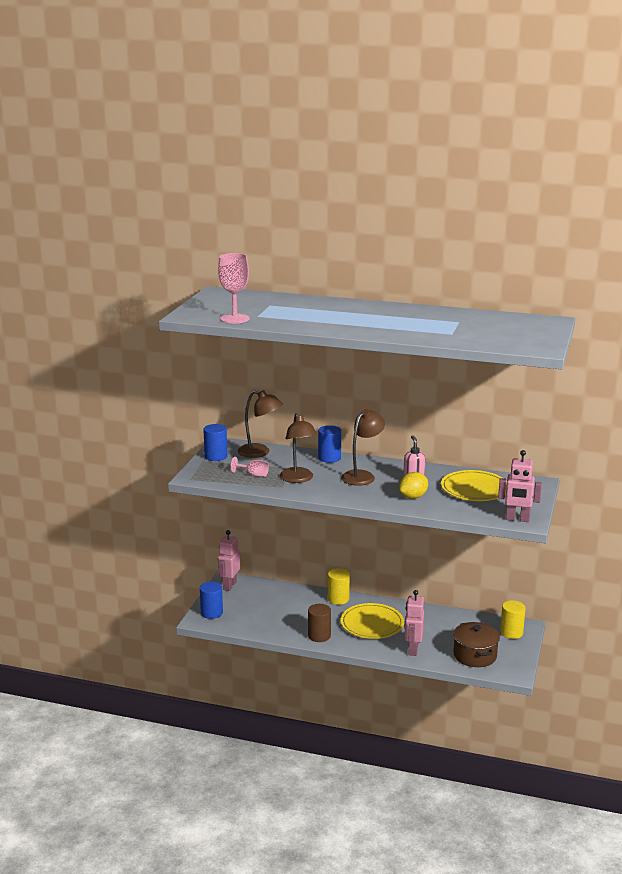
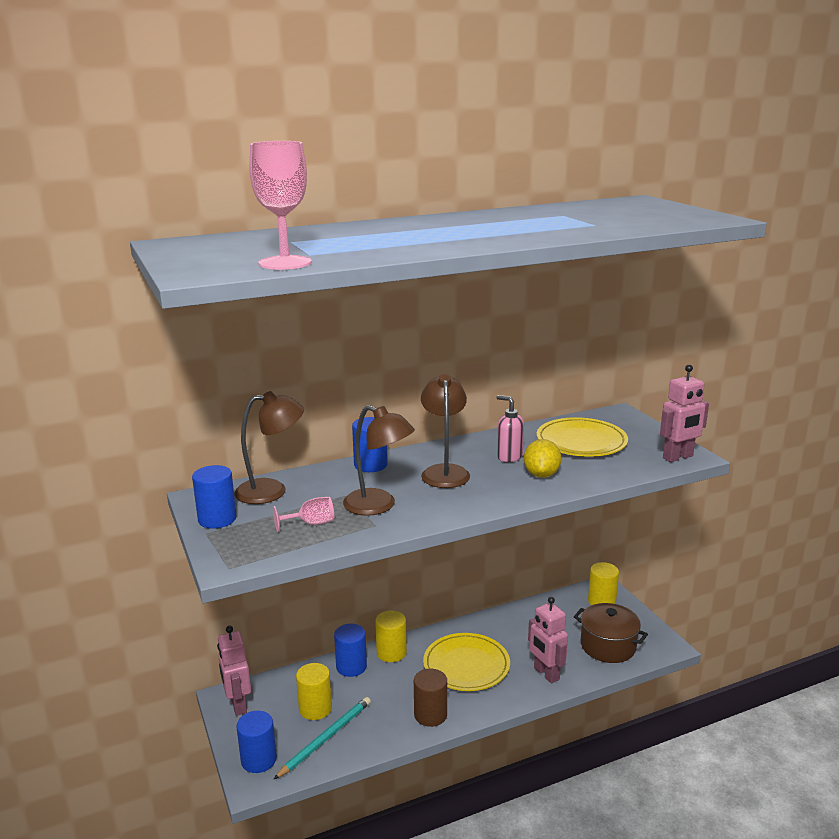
camera: 40 degrees left, 0 degrees up
none -> turquoise pencil [273,697,371,780]
none -> yellow cylinder [296,663,332,720]
none -> blue cylinder [334,624,367,677]

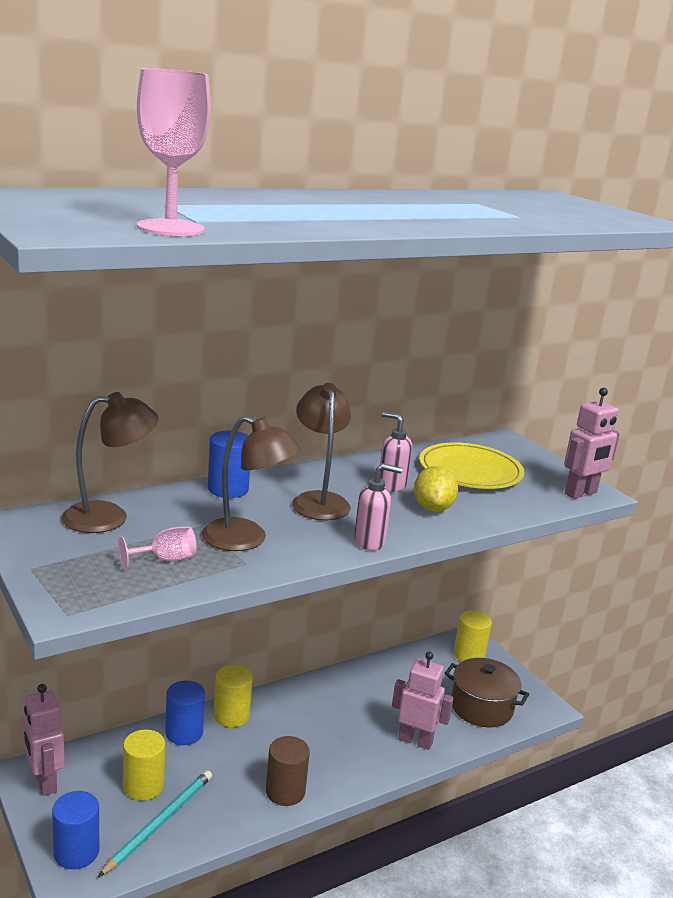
camera: 10 degrees left, 0 degrees up
blue cylinder [192,465,236,529] -> none
yellow plate [423,633,510,691] -> none
pink robot [528,597,568,684] -> pink robot turned 150 degrees clockwise [392,651,454,750]
none -> pink soap dispenser [354,463,402,550]

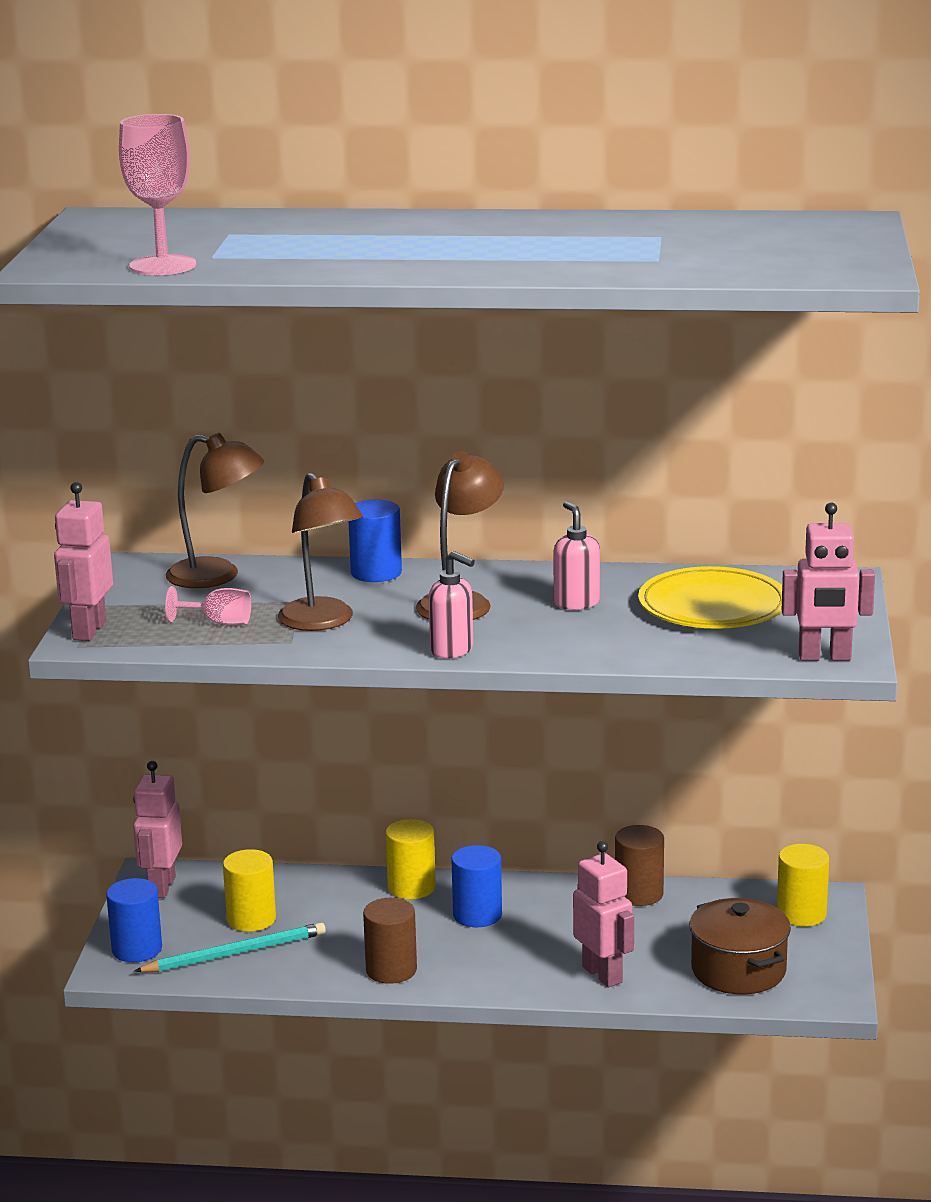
camera: 40 degrees right, 0 degrees up
blue cylinder [165,680,205,745] -> blue cylinder moved to [451,845,502,927]
yellow lemon [414,466,458,512] -> none
none -> pink robot [54,482,113,641]
none -> brown cylinder [615,825,664,906]

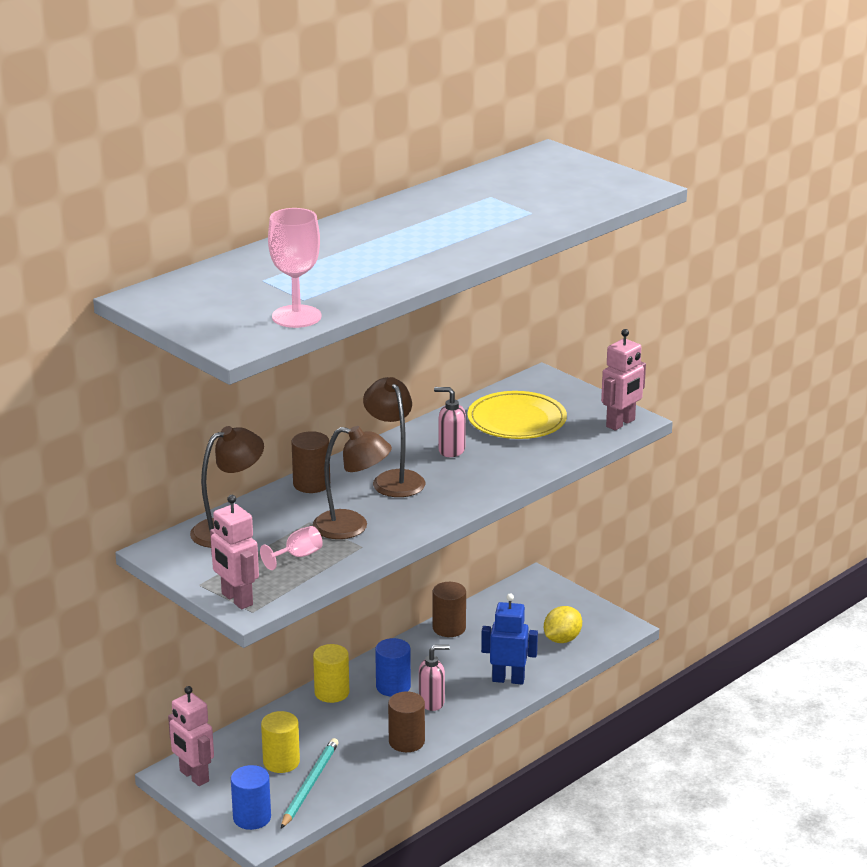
camera: 50 degrees left, 5 degrees up
blue cylinder [348,499,402,582] -> brown cylinder [291,431,330,493]
pink soap dispenser [429,551,475,658] -> pink soap dispenser moved to [419,645,450,711]
pink robot [573,841,634,988] -> blue robot [481,593,538,684]
brown pot [689,898,791,994] -> yellow lemon [544,606,582,643]
yellow cylinder [777,844,829,926] -> none

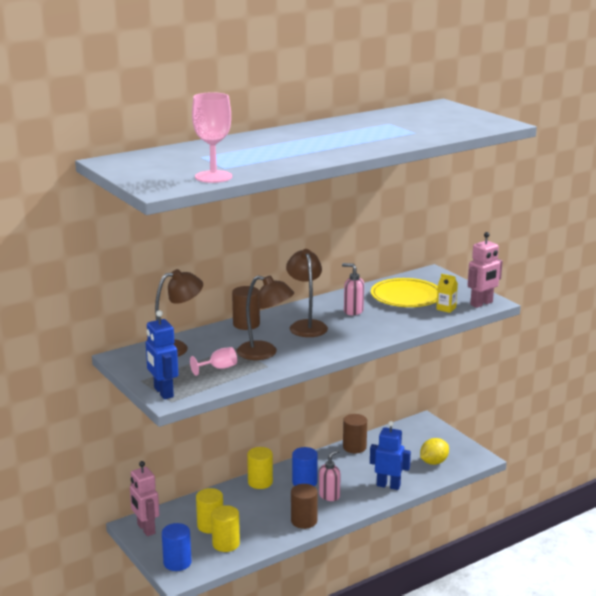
camera: 10 degrees right, 5 degrees down
pink robot [210,495,259,609] -> blue robot [146,310,178,399]
turquoise pencil [281,738,339,829] -> yellow cylinder [211,505,240,552]
pink soap dispenser [419,645,450,711] -> pink soap dispenser turned 45 degrees counterclockwise [319,450,341,501]
none -> yellow carton [436,274,458,313]

